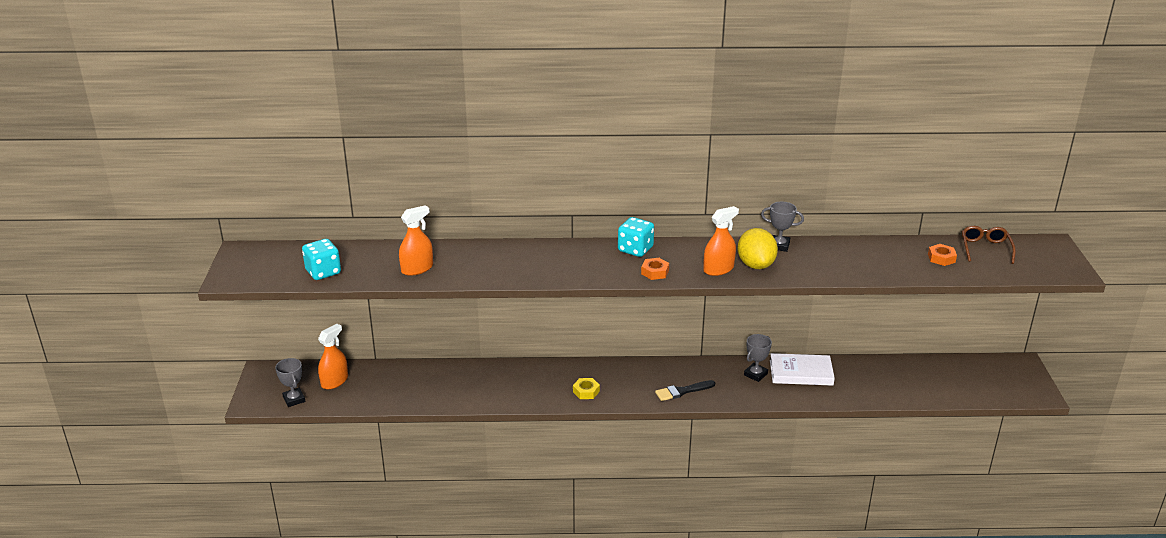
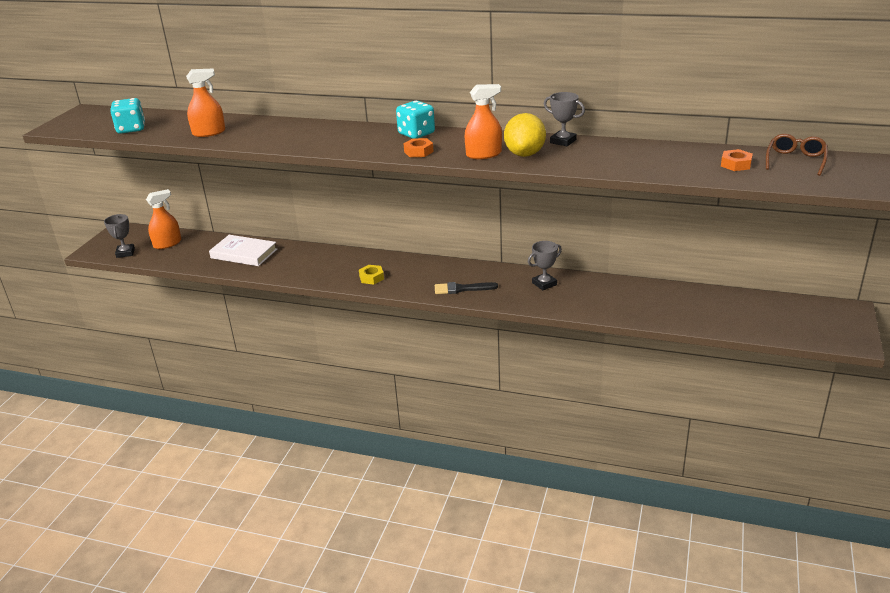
camera: 20 degrees right, 0 degrees up
white book [770,353,835,386] -> white book moved to [209,235,277,266]

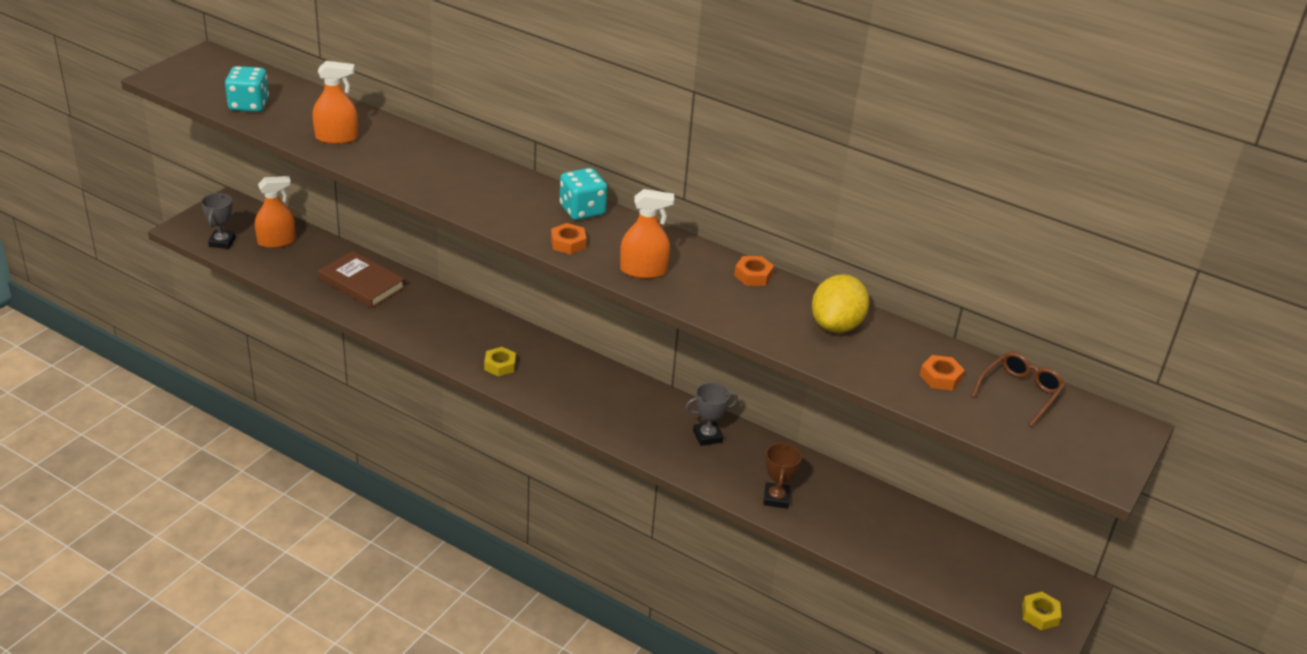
camera: 10 degrees right, 5 degrees up
white book [209,235,277,266] -> brown book [319,251,405,308]
black brush [435,282,498,294] -> none
yellow lemon [504,113,546,157] -> yellow lemon moved to [812,274,869,333]
grey trophy [544,92,585,146] -> orange nut [734,256,774,286]
none -> brown trophy [763,442,802,509]
none -> yellow nut [1022,592,1061,630]

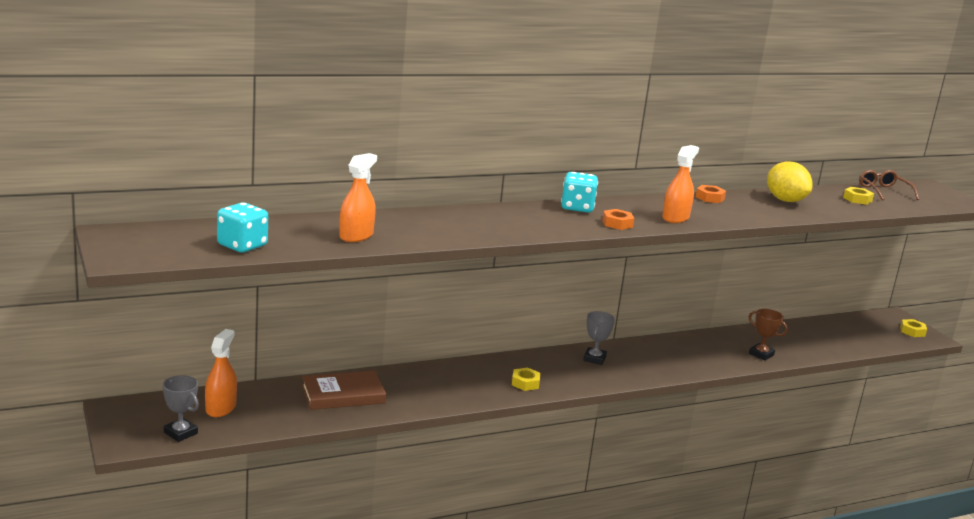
camera: 55 degrees left, 15 degrees down
grey trophy [685,383,738,446] -> grey trophy moved to [583,311,615,365]
orange nut [920,355,965,391] -> yellow nut [843,187,874,205]

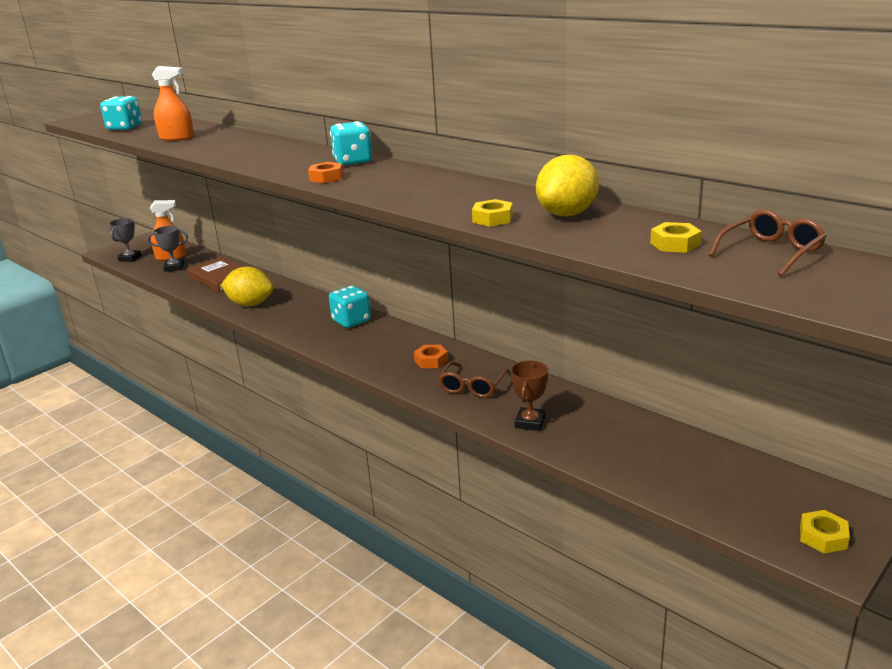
camera: 70 degrees right, 5 degrees up
yellow nut [512,368,540,391] -> yellow nut moved to [472,199,513,227]
grey trophy [583,311,615,365] -> grey trophy moved to [147,226,188,272]
orange spray bottle [662,145,699,223] -> none
orange nut [696,185,726,203] -> orange nut moved to [414,345,448,368]
none -> yellow lemon [221,267,274,306]
none -> turquoise dice [329,285,371,328]
none -> brown glasses [438,361,510,398]

